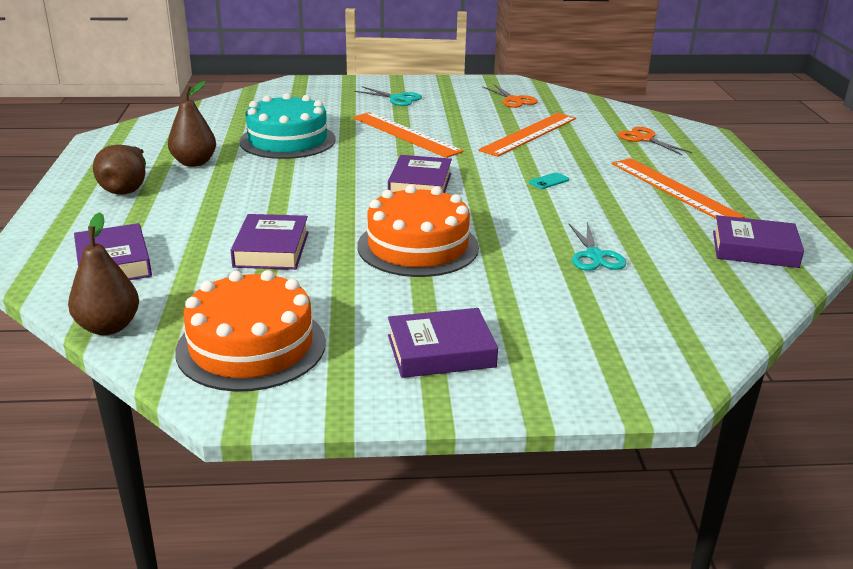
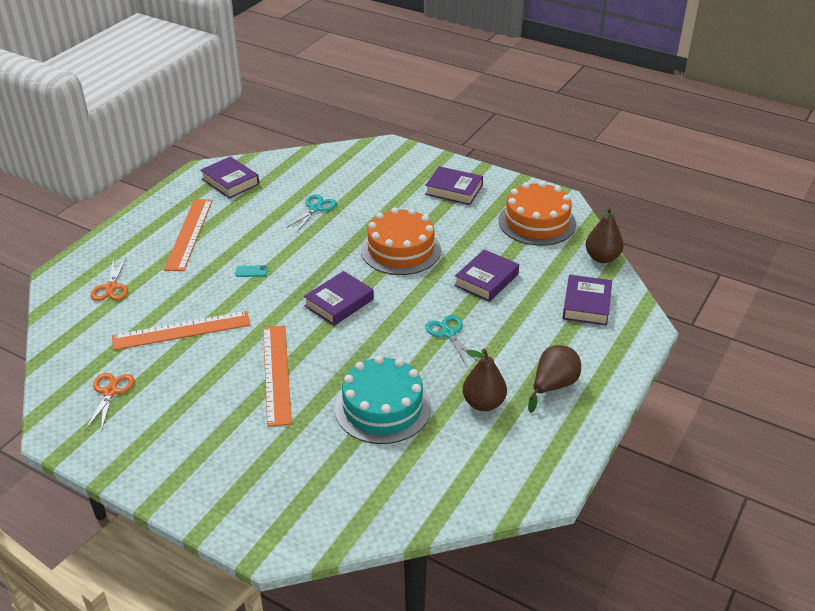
camera: 145 degrees left, 10 degrees up
turquoise scissors [354,87,422,106] -> turquoise scissors moved to [425,315,479,365]

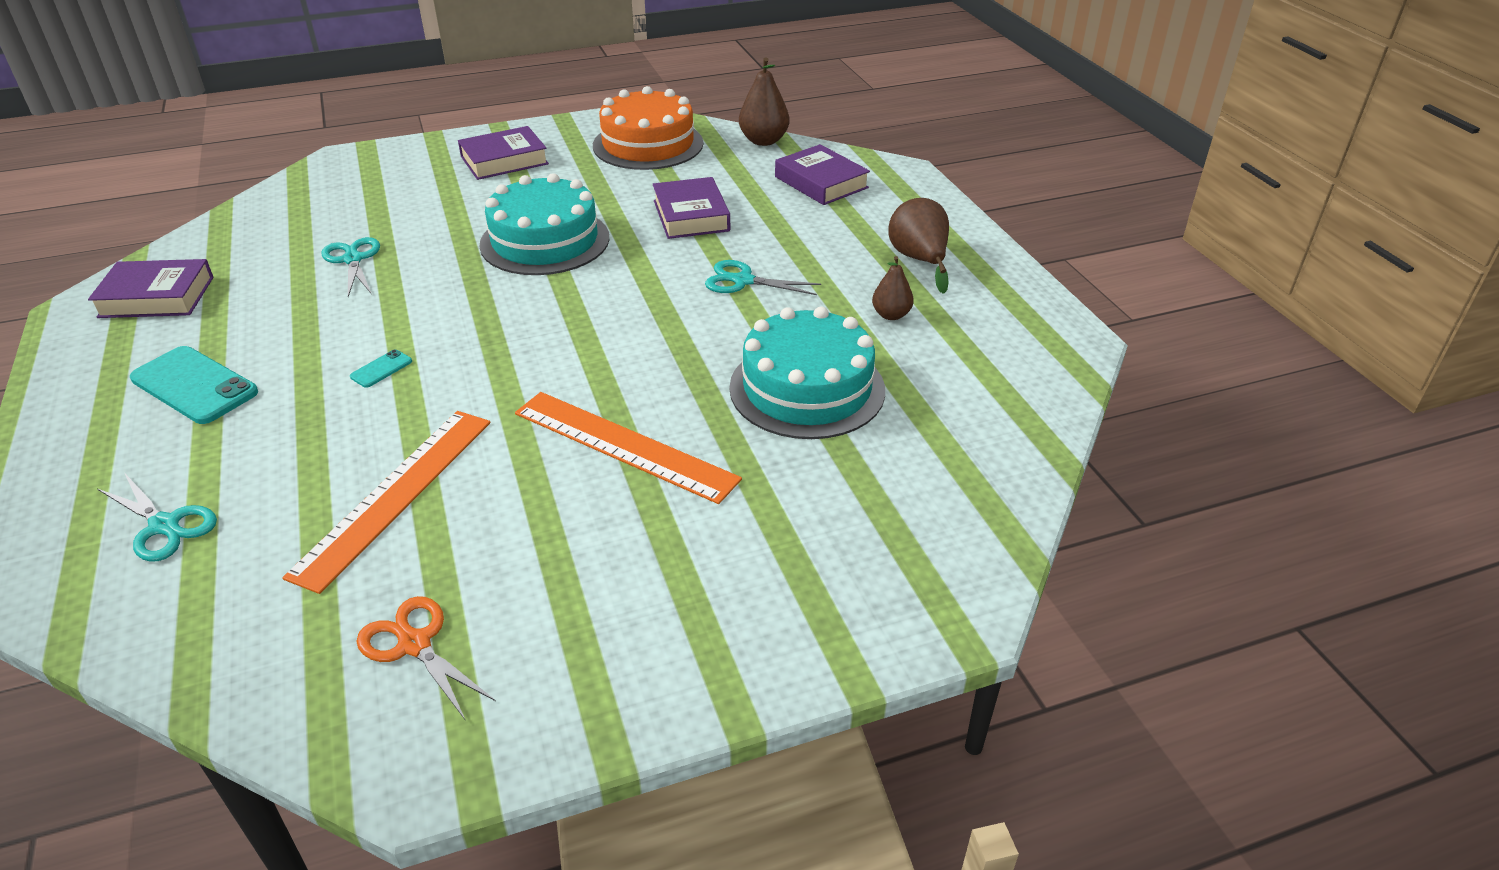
camera: 50 degrees left, 0 degrees up
orange scissors [90,258,128,301] -> turquoise scissors [98,474,217,562]
orange ruler [164,199,213,271] -> turquoise phone [130,346,258,424]
purple book [304,271,374,326] -> none
orange cake [361,207,441,275] -> turquoise cake [479,173,609,275]
brown pear [463,349,507,411] -> brown pear [872,256,914,320], size x0.62

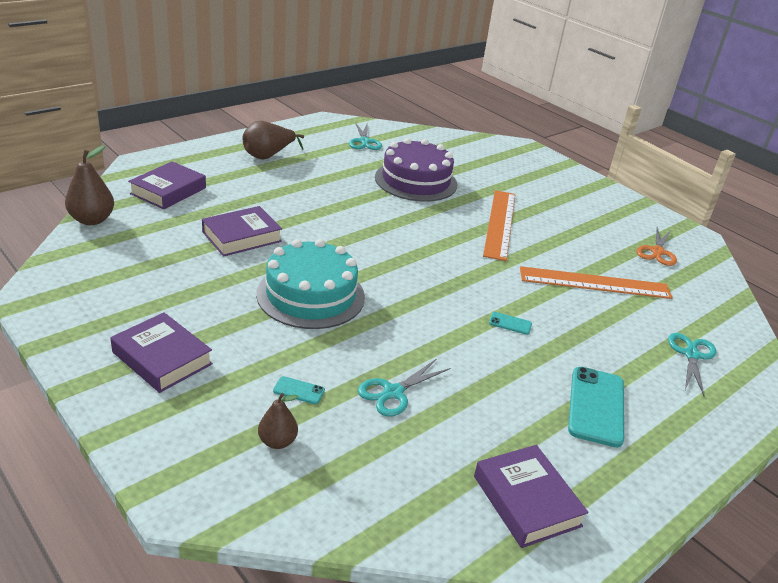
camera: 115 degrees left, 5 degrees down
orange cake [593,86,703,170] -> none
turquoise scissors [705,260,821,295] -> turquoise scissors moved to [349,122,382,150]
turquoise cake [729,307,885,439] -> purple cake [375,138,457,202]
brown pear [872,256,914,320] -> brown pear moved to [258,393,299,449]
none -> turquoise phone [273,376,325,404]

